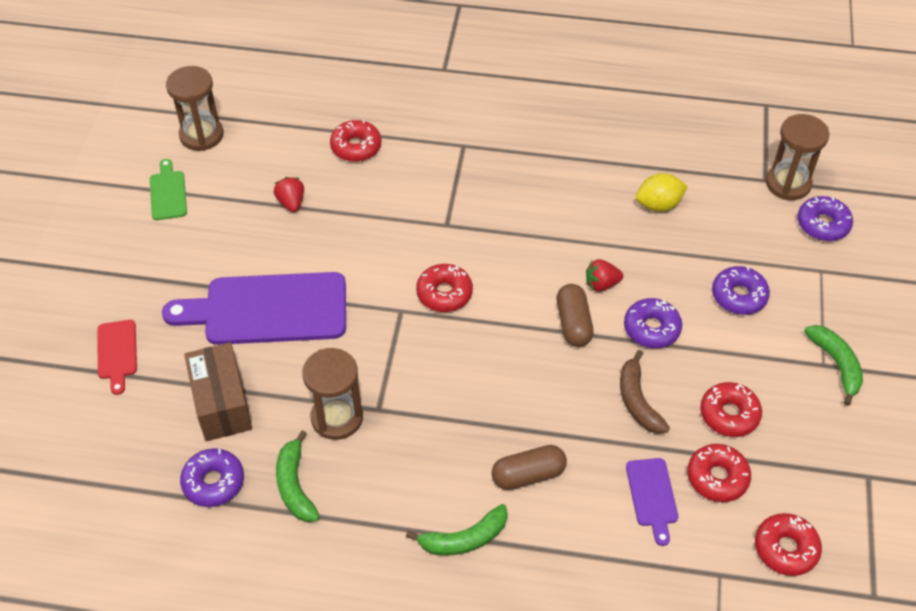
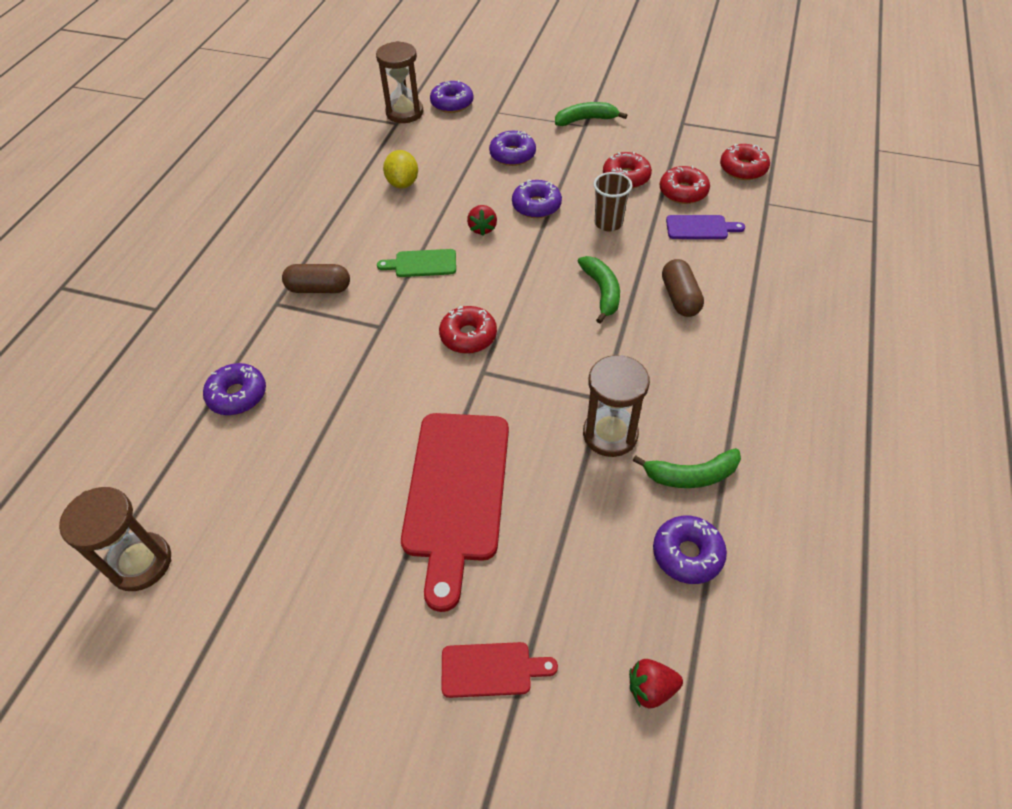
camera: 80 degrees left, 0 degrees up
green cutting board [150,159,187,220] -> green cutting board moved to [377,249,456,277]
purple cutting board [162,272,346,345] -> red cutting board [401,413,509,612]
brown box [184,342,252,441] -> none
red strawberry [274,177,304,212] -> red strawberry moved to [629,659,683,709]
red donut [330,120,381,162] -> purple donut [203,363,266,415]
green banana [406,504,508,556] -> green banana moved to [578,256,620,324]
brown capsule [557,284,594,347] -> brown capsule moved to [282,264,350,293]
brown banana [620,350,670,434] -> brown cup [593,172,633,231]

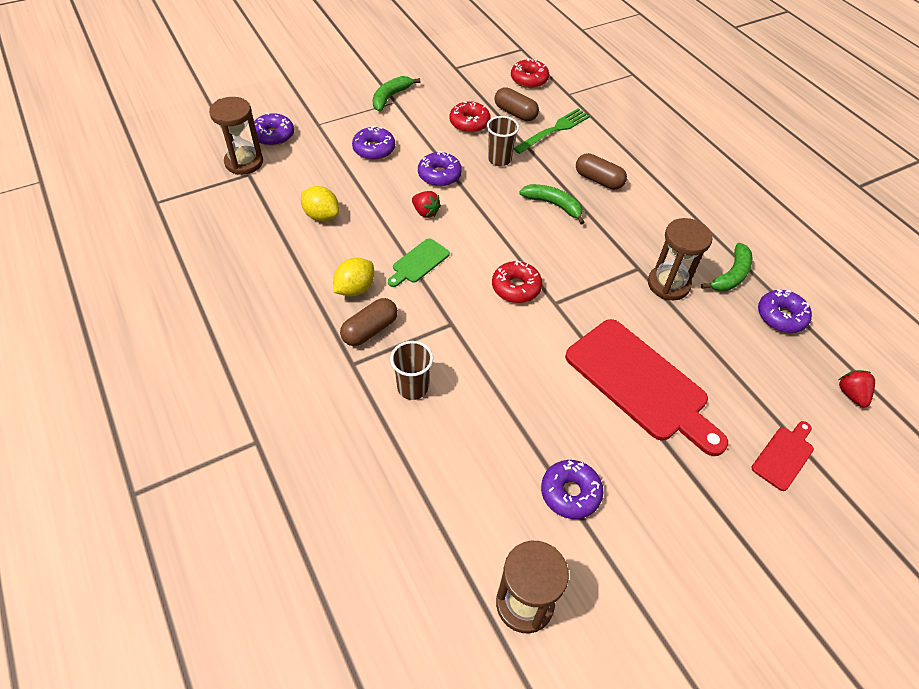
camera: 50 degrees left, 0 degrees up
purple donut [203,363,266,415] -> purple donut moved to [541,460,603,519]
red strawberry [629,659,683,709] -> red strawberry turned 135 degrees clockwise [839,370,875,408]
red donut [660,166,710,204] -> brown capsule [494,87,539,121]
purple cutting board [666,215,745,239] -> green fork [513,108,590,154]
none -> yellow lemon [333,258,374,296]
none -> brown cup [390,341,433,400]

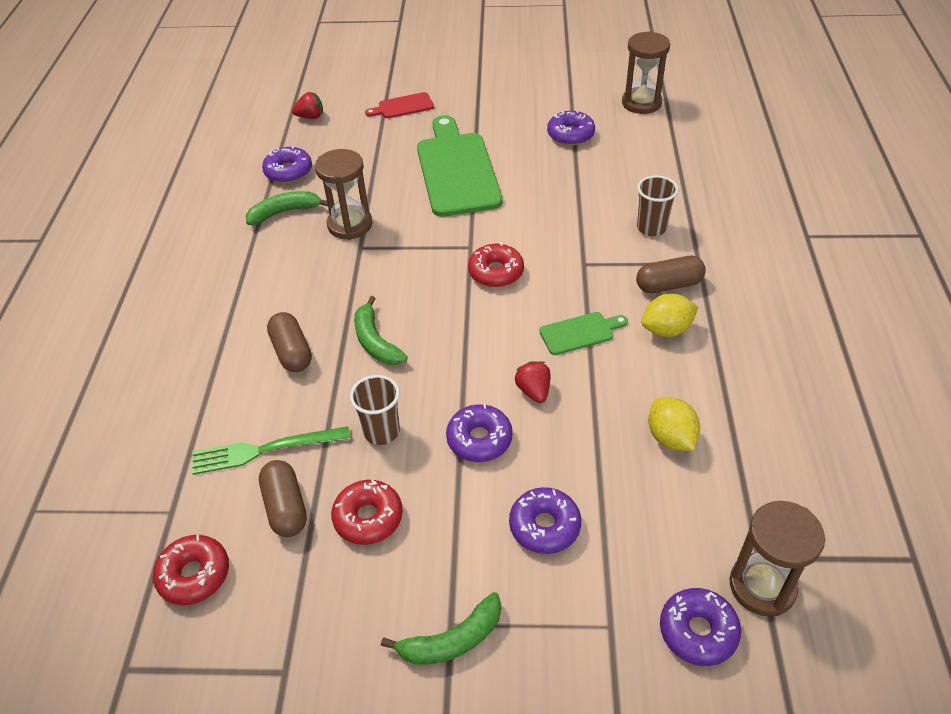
camera: 145 degrees left, 5 degrees down
red cutting board [565,319,728,456] -> green cutting board [417,115,502,217]
red strawberry [839,370,875,408] -> red strawberry turned 120 degrees counterclockwise [292,92,323,119]

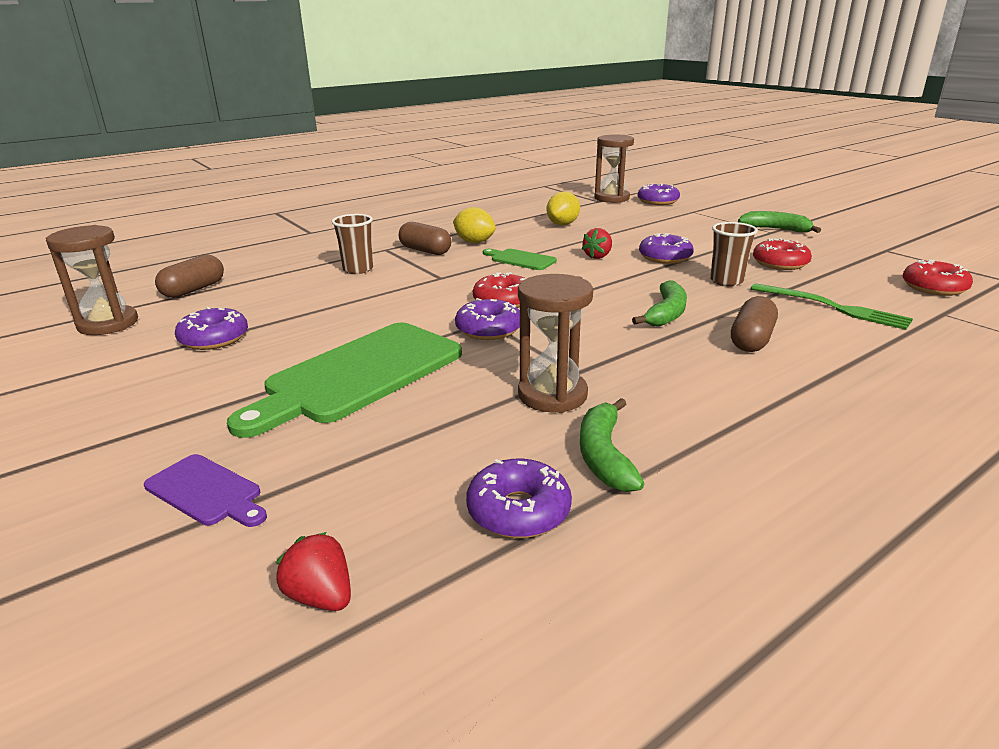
camera: 130 degrees left, 20 degrees down
green banana [246,191,328,225] -> green banana turned 60 degrees clockwise [580,398,644,492]
brown capsule [259,460,307,537] -> brown capsule moved to [155,255,224,298]
red cutting board [365,92,434,118] -> purple cutting board [144,454,267,527]
purple donut [509,487,581,554] -> purple donut moved to [455,298,520,340]

